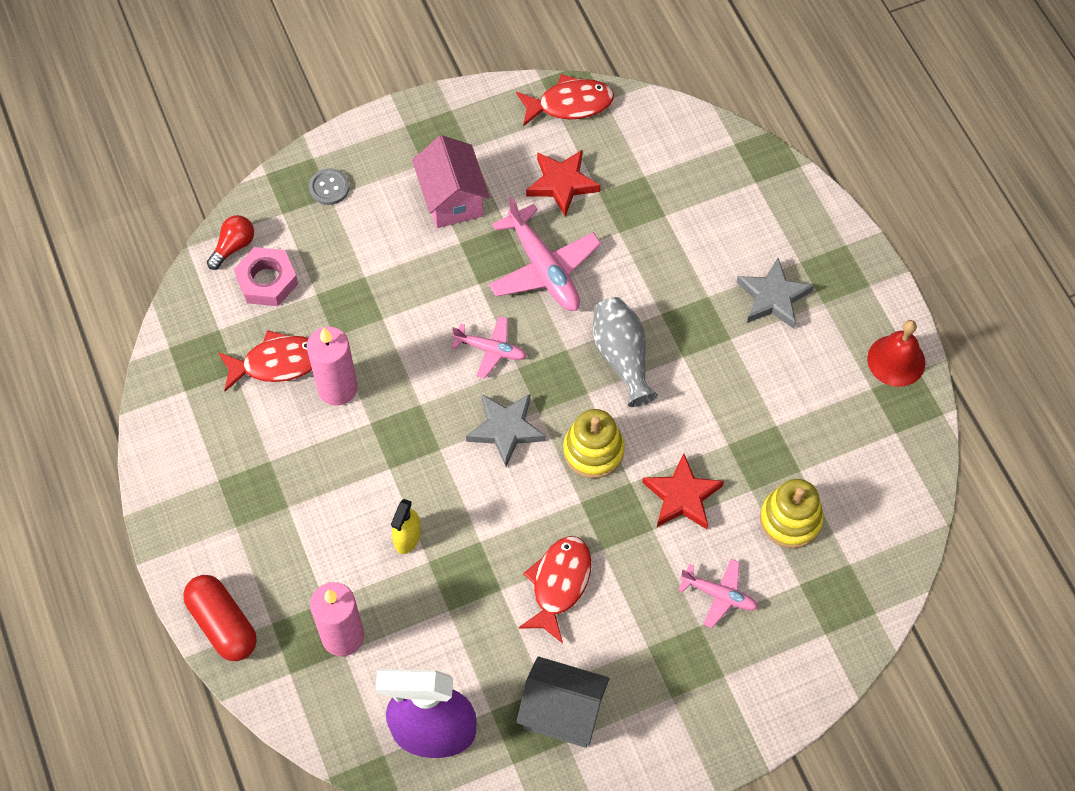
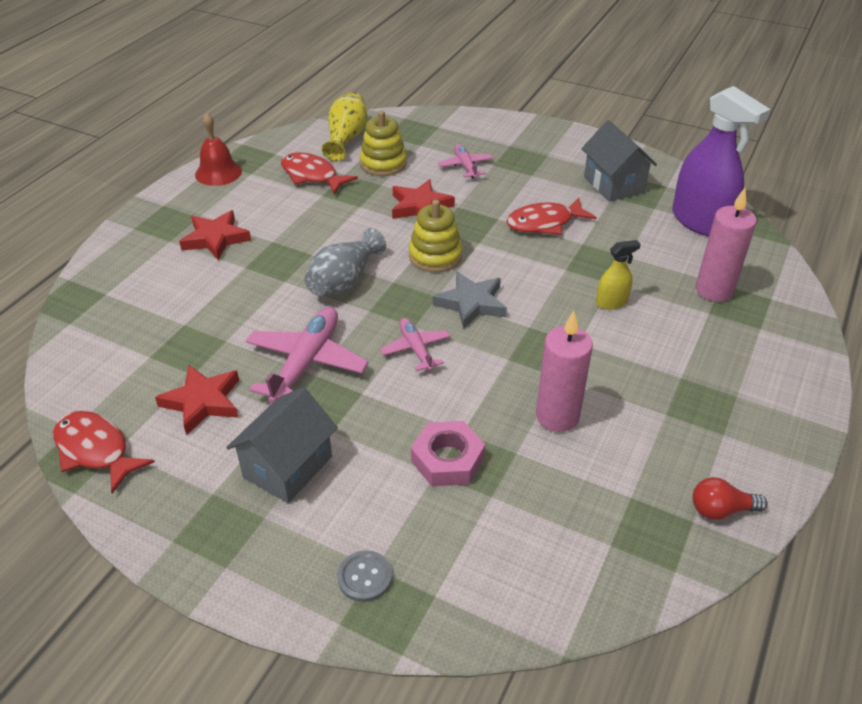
camera: 130 degrees left, 20 degrees down
red capsule [183,575,257,661] -> none
red light bulb [207,215,254,270] -> red light bulb moved to [693,477,767,520]
red fish [218,330,312,391] -> red fish moved to [281,152,358,194]
pink nut [234,247,298,306] -> pink nut moved to [411,421,485,486]
pink house [412,135,490,228] -> grey house [226,387,338,503]
grey star [737,258,814,329] -> red star [179,210,251,260]
none -> yellow vase [322,92,368,161]

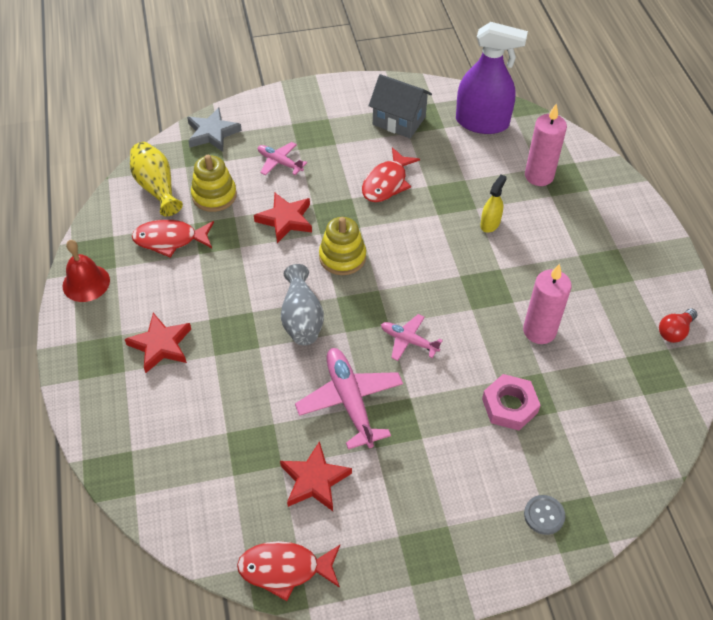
camera: 40 degrees left, 10 degrees up
grey house [226,387,338,503] -> none
grey star [433,271,507,329] -> grey star moved to [187,107,242,152]

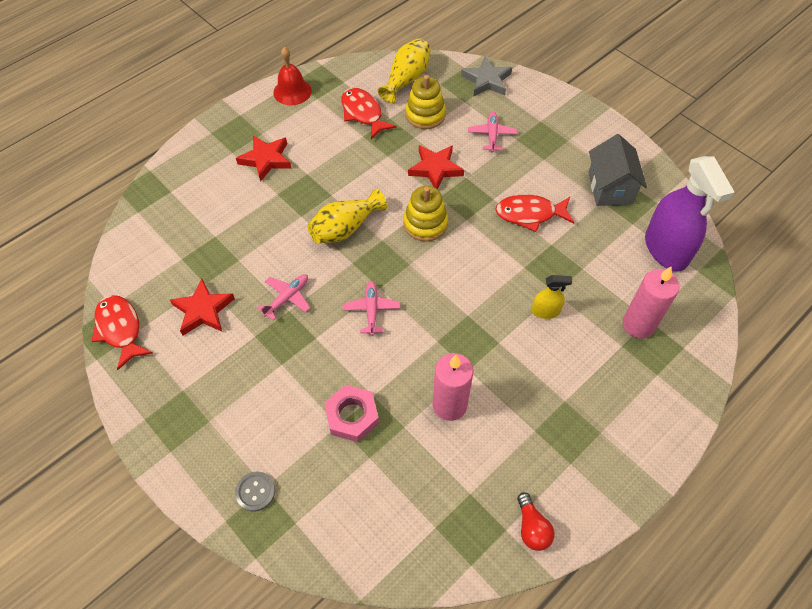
camera: 60 degrees right, 5 degrees up
grey vase [281,264,324,345] -> yellow vase [308,189,387,243]
pink plane [295,348,403,450] -> pink plane [257,274,310,321], size x0.57
red light bulb [659,309,697,343] -> red light bulb turned 120 degrees counterclockwise [517,492,555,551]

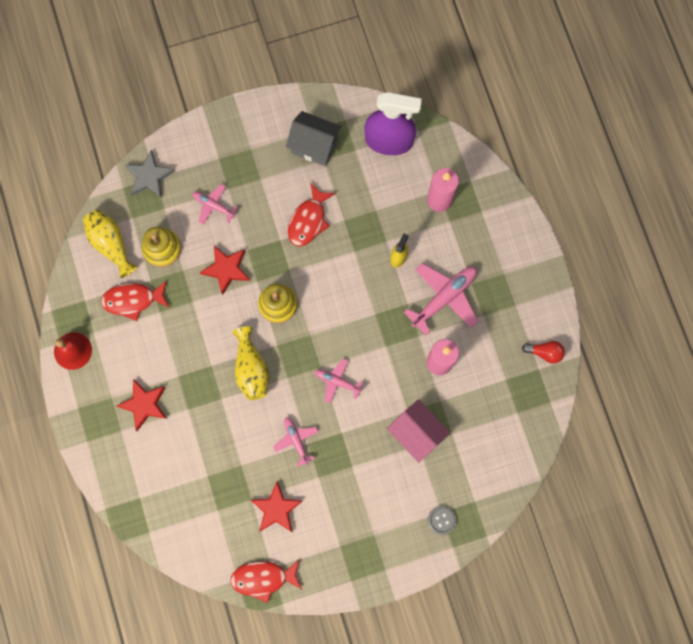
camera: 65 degrees left, 20 degrees up
pink nut [324,385,379,442] -> pink house [387,399,450,463]
none -> pink plane [404,263,478,335]

